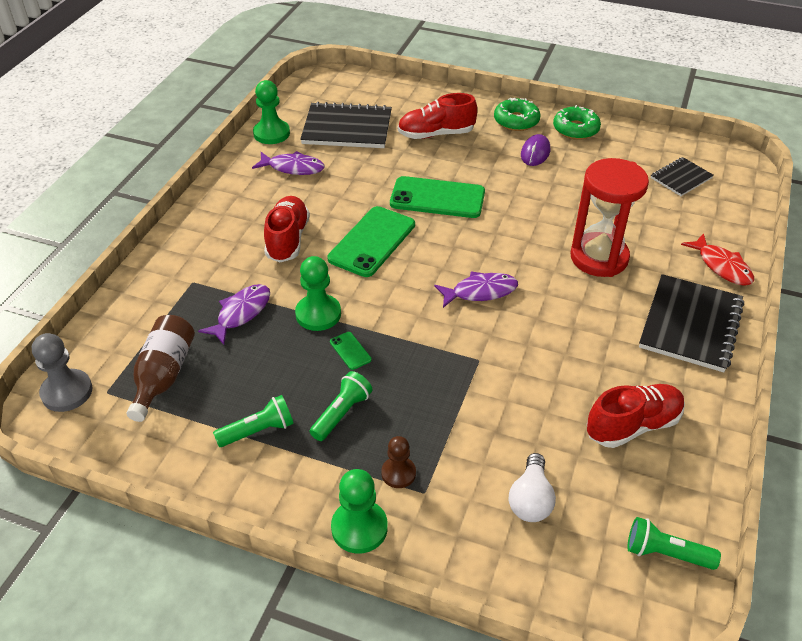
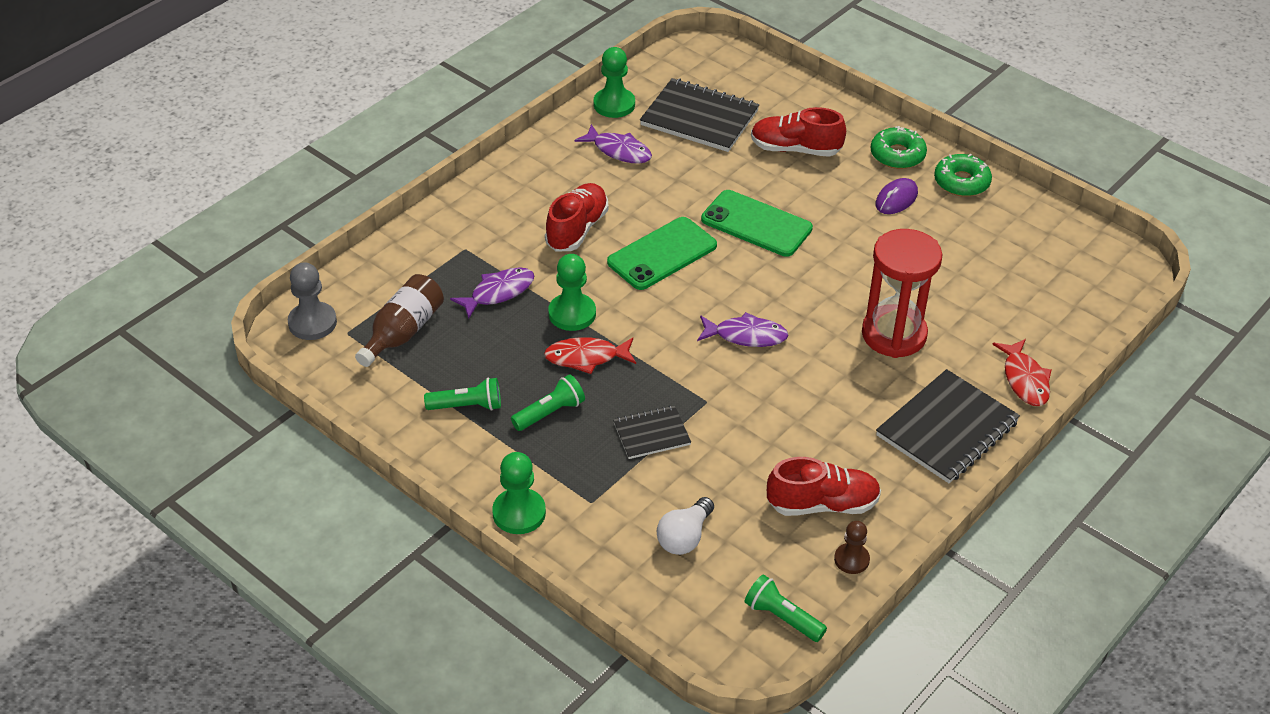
camera: 20 degrees right, 0 degrees up
green phone [330,332,372,370] -> red fish [544,337,636,374]
brown pawn [381,436,416,488] -> brown pawn moved to [834,521,870,574]
black notebook [651,157,714,196] -> black notebook moved to [613,405,691,459]

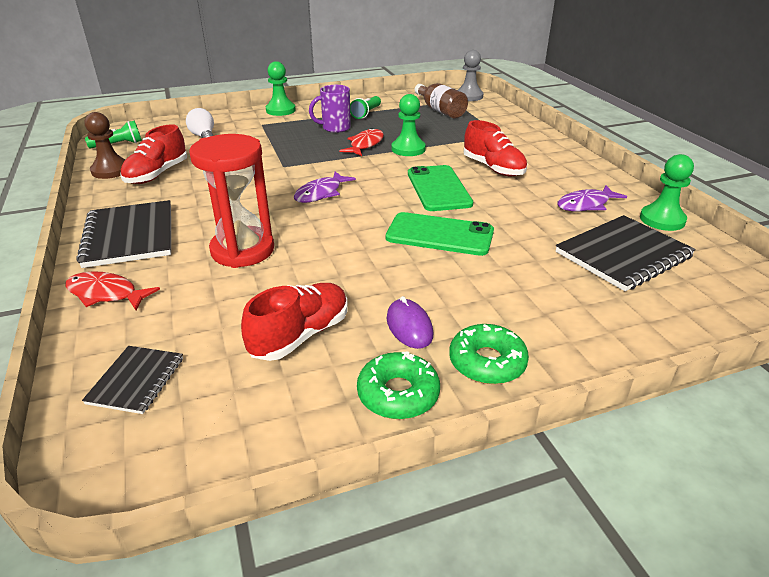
camera: 120 degrees right, 10 degrees down
purple fish [450,267,535,319] -> none
green flashlight [511,375,585,431] -> purple mug [309,85,351,133]
black notebook [613,405,691,459] -> black notebook moved to [82,346,183,414]
green phone [701,190,813,257] -> green phone turned 45 degrees clockwise [386,212,494,256]
red shoe [751,107,846,157] -> red shoe moved to [241,283,348,361]
brown pawn [834,521,870,574] -> brown pawn [85,112,126,179], size x1.55

